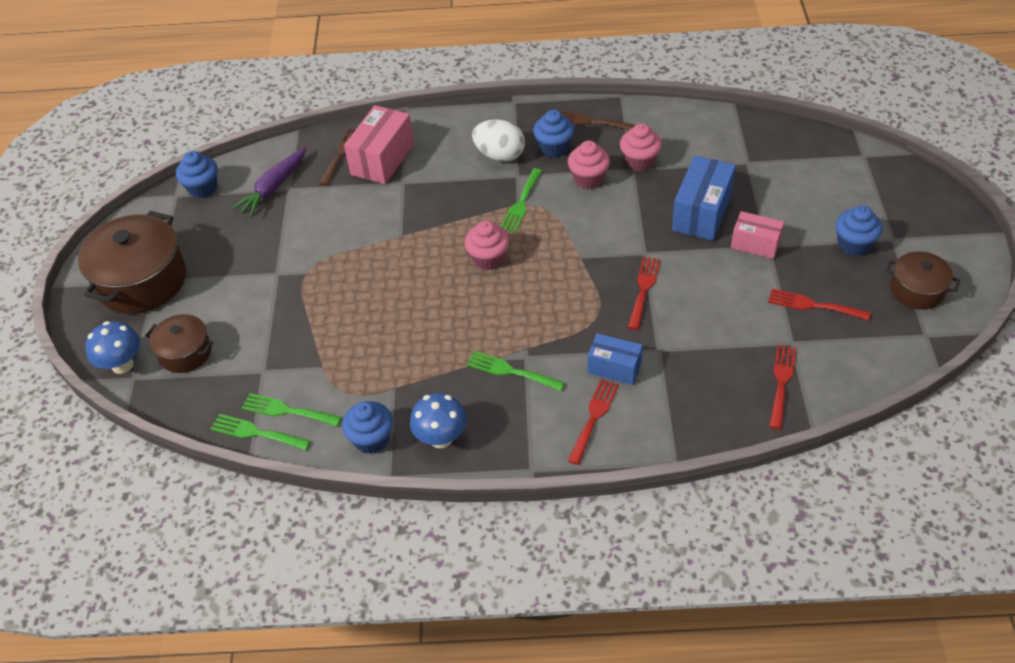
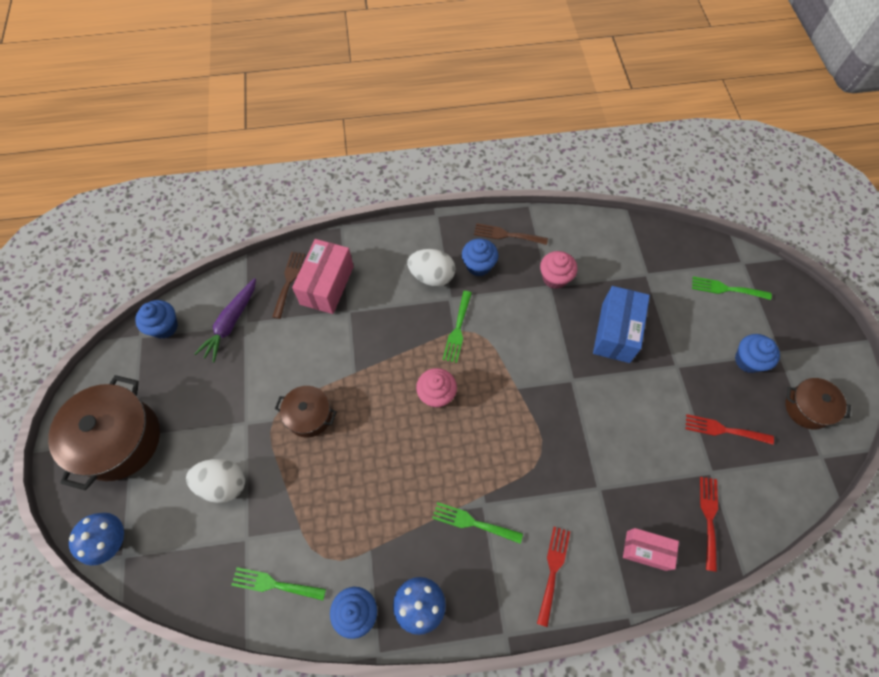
camera: 10 degrees left, 15 degrees up
brown pot [145,314,213,373] -> brown pot moved to [275,386,337,438]
green fork [211,414,310,450] -> green fork moved to [692,276,772,300]
pink cupcake [568,141,610,189] -> none
blue box [588,333,643,385] -> none
red fork [628,257,661,330] -> none
pink box [731,211,784,259] -> pink box moved to [623,528,679,571]
none -> white egg [186,459,245,503]

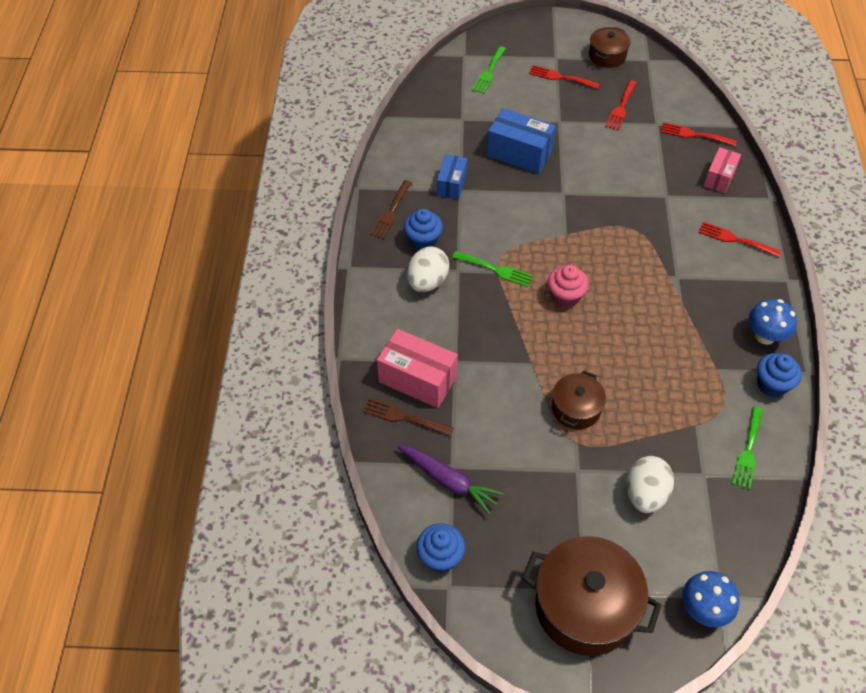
camera: 80 degrees left, 10 degrees down
green fork [432,502,523,544] -> none
pink cupcake [540,251,578,289] -> blue box [437,154,468,199]
blue cupcake [735,334,780,373] -> red fork [529,65,600,89]

